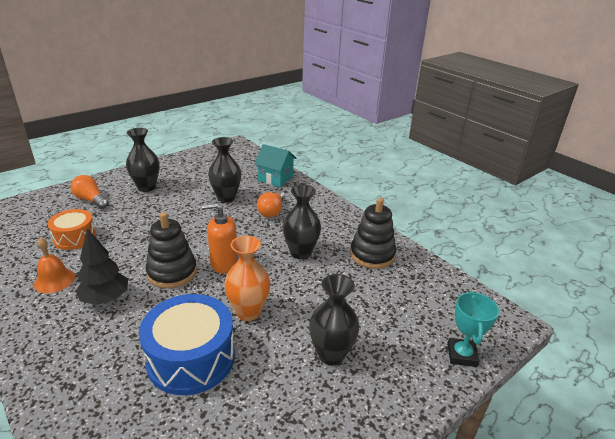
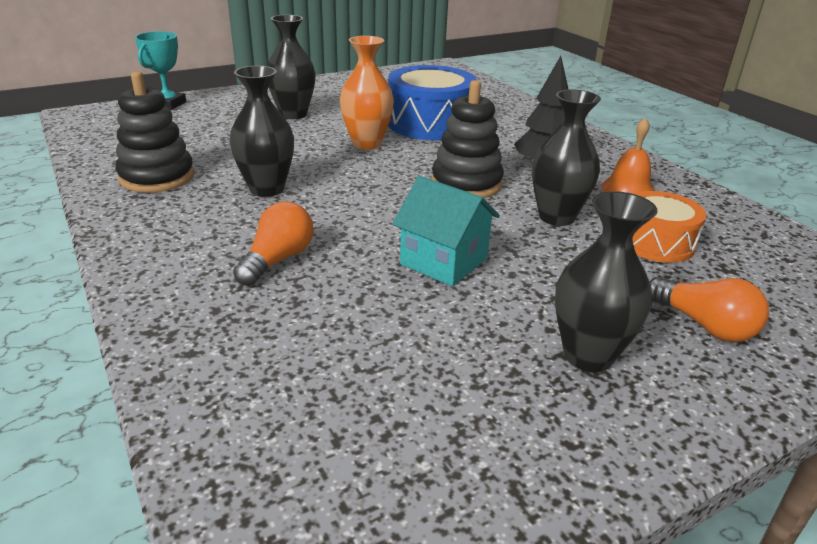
camera: 170 degrees left, 0 degrees up
orange soap dispenser [202,203,238,273] -> none
black vase [208,137,241,203] -> black vase moved to [532,89,601,226]
turquoise house [254,144,297,187] -> turquoise house moved to [392,176,500,286]

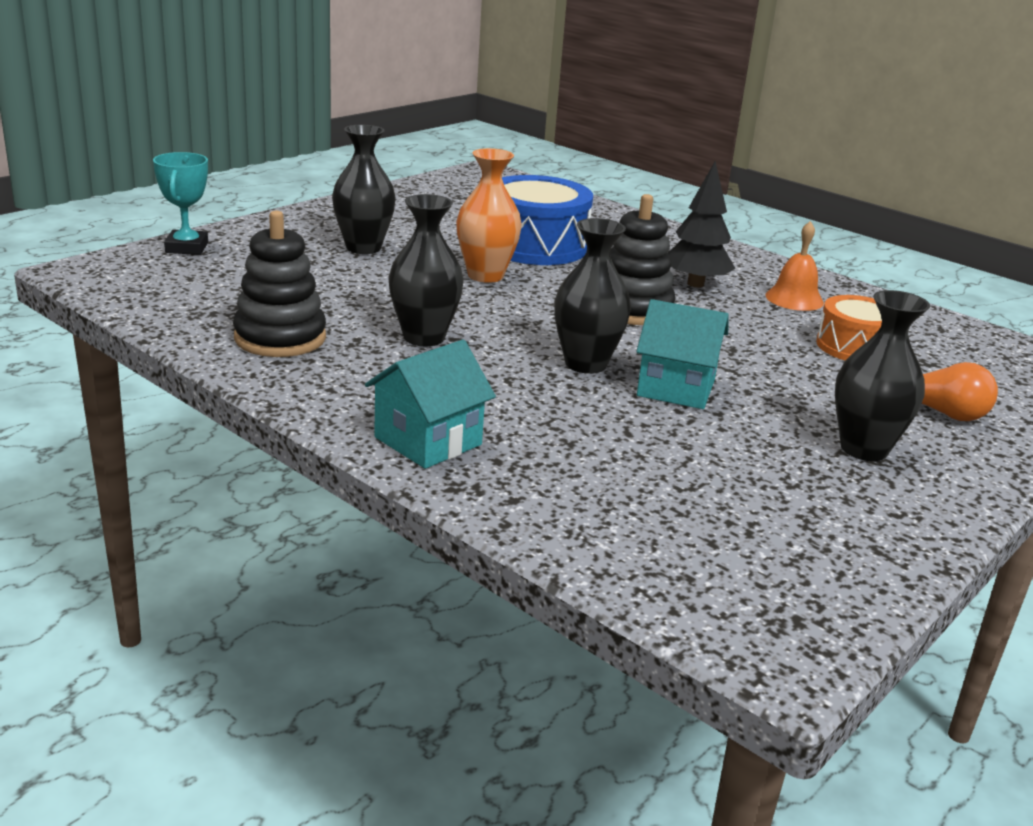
camera: 20 degrees left, 5 degrees down
orange light bulb [233,202,314,286] -> none
black vase [532,89,601,226] -> black vase moved to [554,218,631,374]
none -> turquoise house [365,340,496,469]

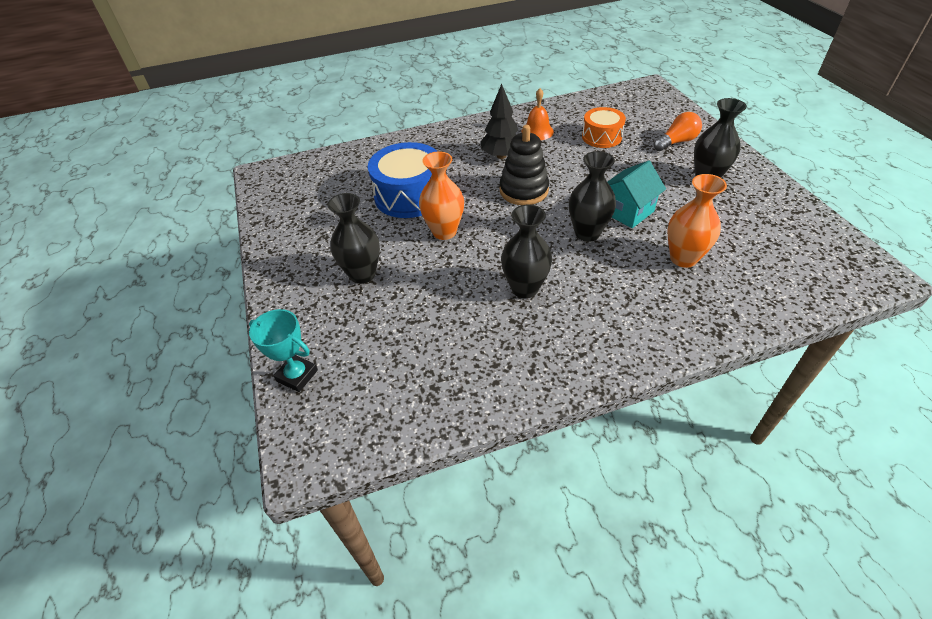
camera: 55 degrees left, 20 degrees up
black stacking toy [233,211,326,357] -> none
turquoise house [365,340,496,469] -> none
none -> orange vase [668,174,727,268]

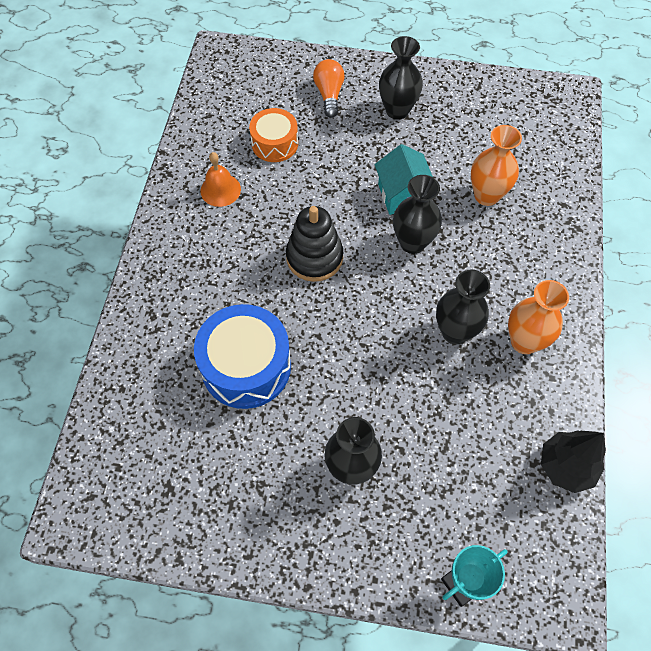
camera: 65 degrees left, 15 degrees up
orange vase [419,151,464,240] -> orange vase moved to [508,280,569,354]
black tree [480,84,518,159] -> black tree moved to [541,430,606,493]

